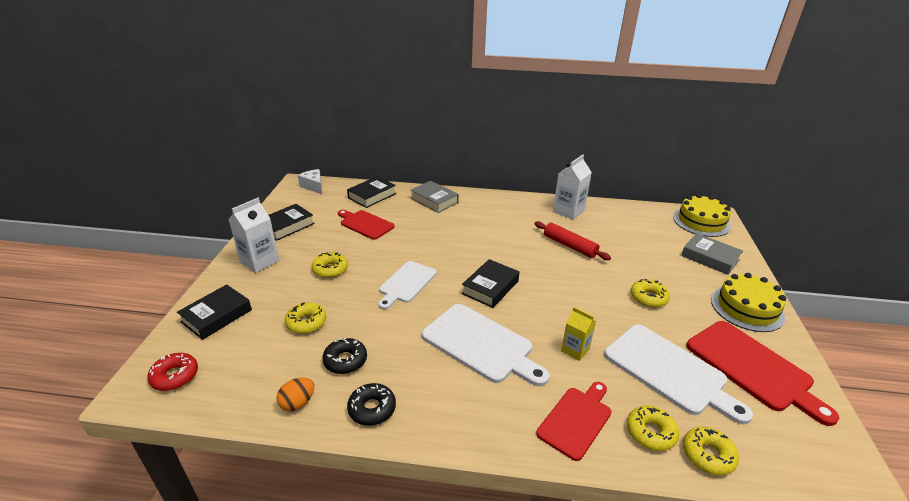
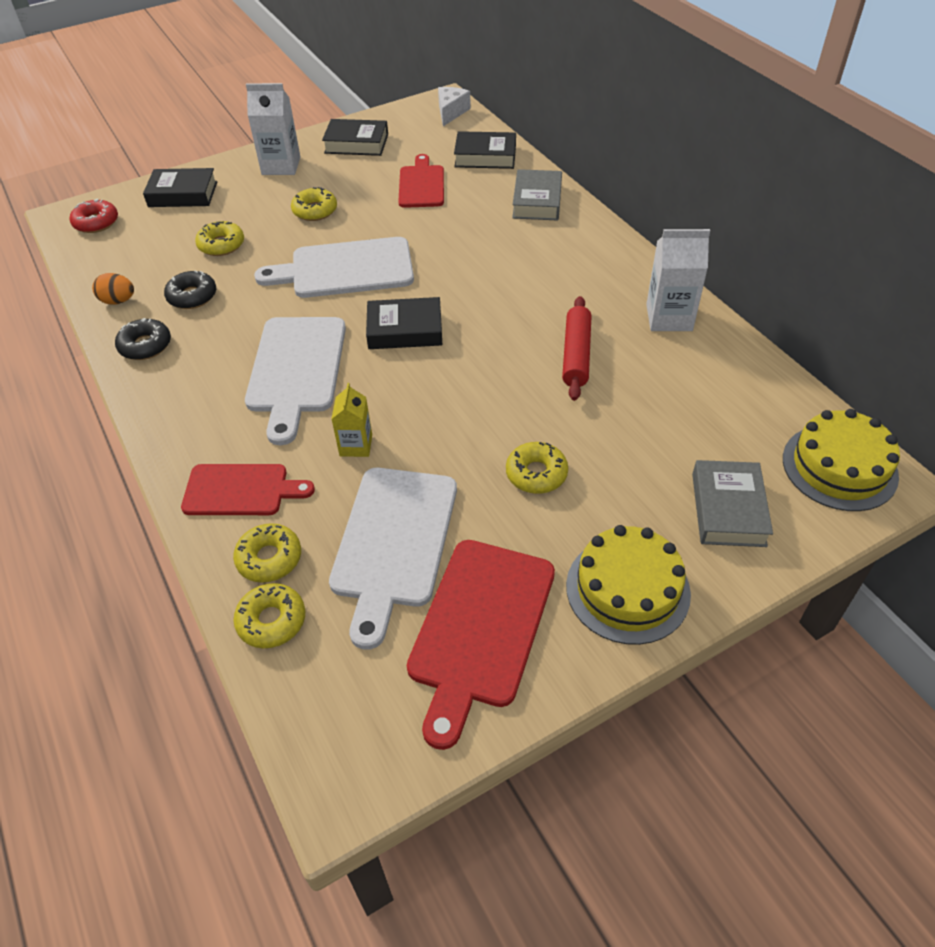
camera: 55 degrees right, 15 degrees up
white cutting board [379,261,437,309] -> white cutting board [254,237,414,298], size x1.54

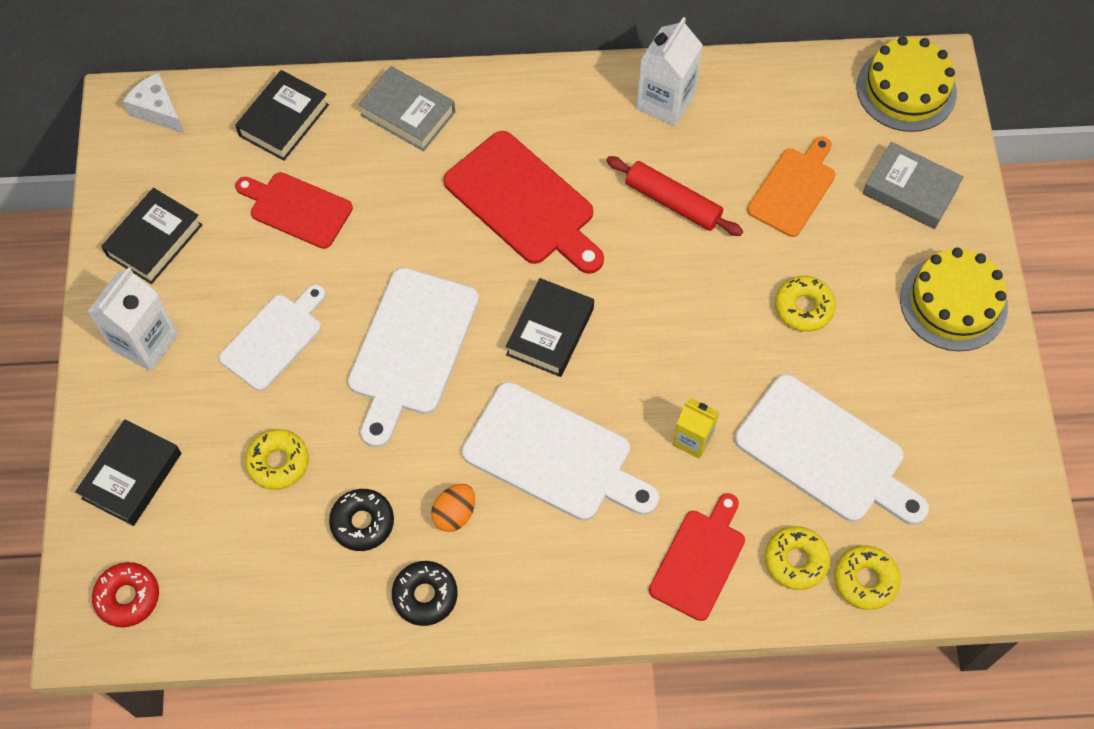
camera: 65 degrees left, 15 degrees up
orange egg [92,273,134,304] -> orange egg moved to [431,484,475,532]
yellow donut [291,187,337,221] -> white cutting board [219,285,326,391]
red cutting board [407,540,555,750] -> red cutting board moved to [444,131,604,274]
none -> orange cutting board [747,136,836,237]

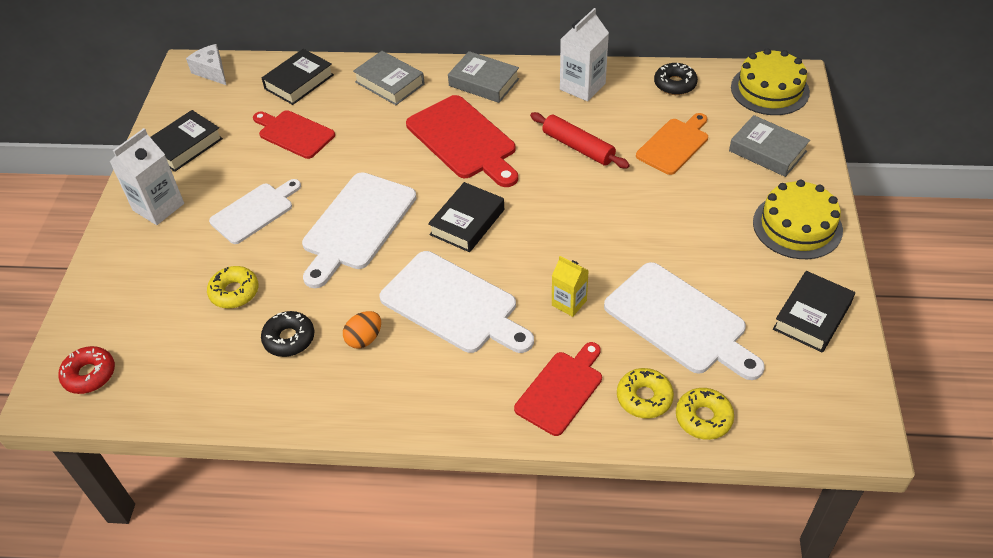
camera: 10 degrees right, 15 degrees down
black book [75,419,181,526] -> black book moved to [773,271,855,353]
black donut [392,561,457,626] -> black donut moved to [654,63,698,95]
yellow donut [775,276,836,332] -> none
none -> grey book [448,51,519,103]

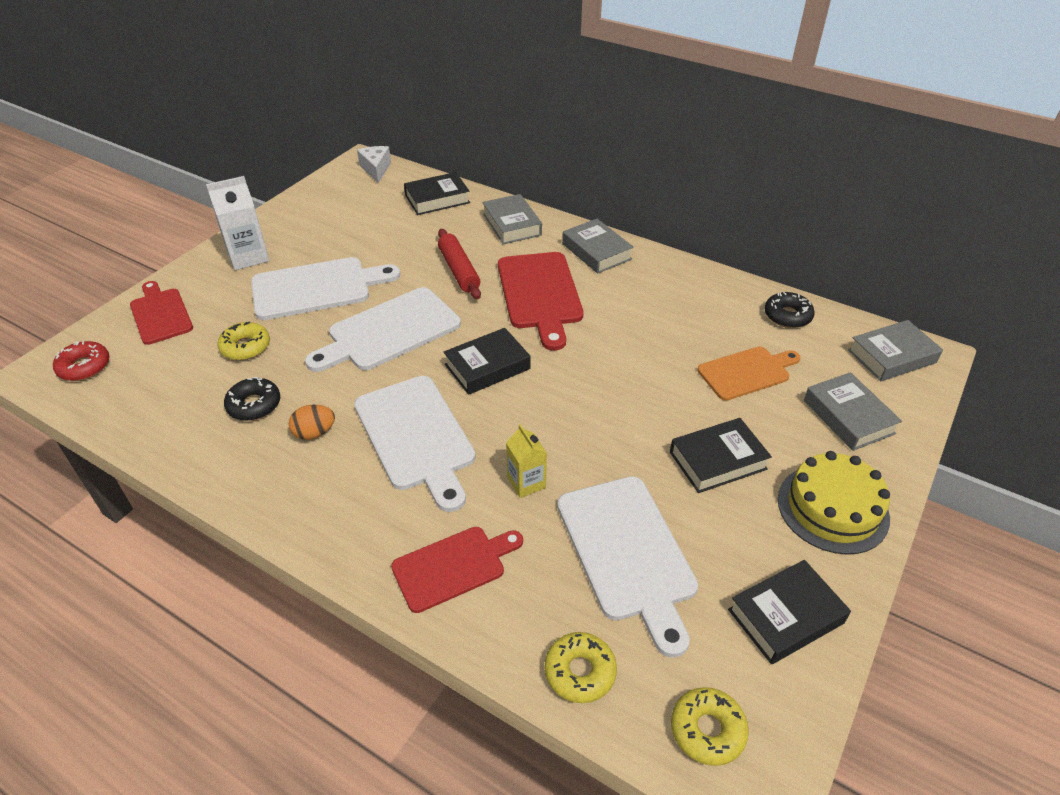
camera: 25 degrees right, 5 degrees down
black book [150,110,223,172] -> black book moved to [670,418,772,493]
white cutting board [209,179,301,244] -> white cutting board [251,257,400,320], size x1.54
red cutting board [253,110,335,159] -> red cutting board moved to [130,281,193,345]
red rolling pin [530,112,630,168] -> red rolling pin moved to [438,229,481,299]
white carton [560,8,609,101] -> none
yellow donut [617,368,674,418] -> yellow donut moved to [671,687,749,766]
yellow cake [731,48,810,115] -> grey book [848,320,943,381]

